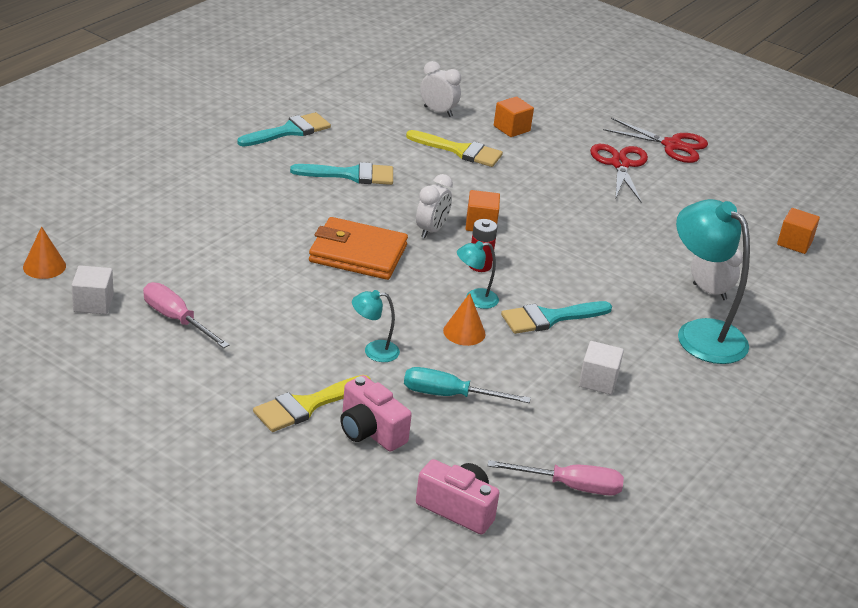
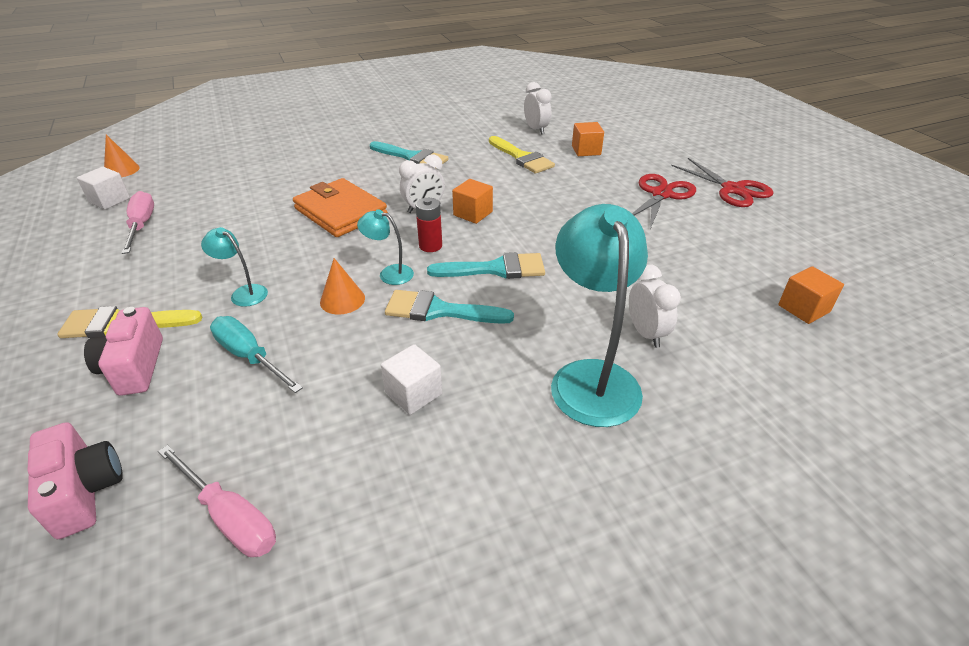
camera: 35 degrees right, 5 degrees up
turquoise brush [237,112,331,147] -> turquoise brush moved to [427,252,545,279]

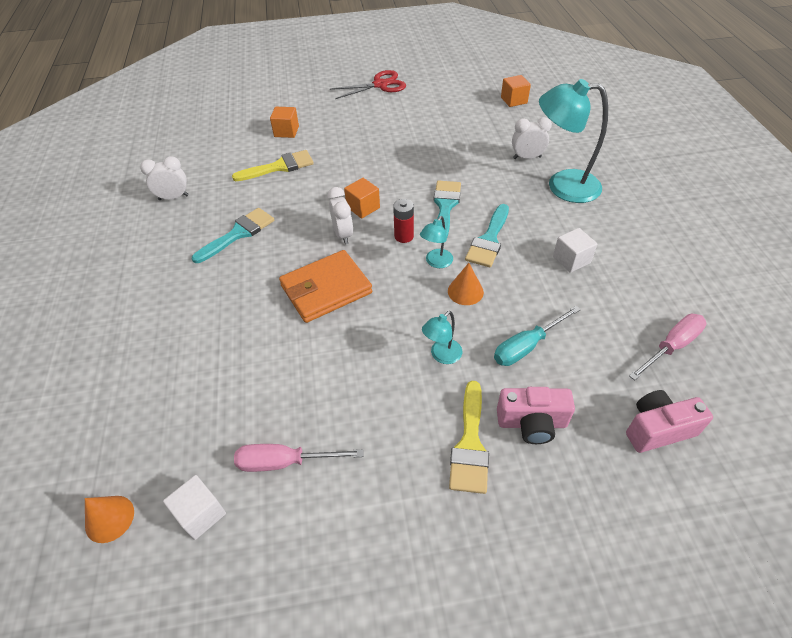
camera: 75 degrees left, 10 degrees up
white clock [524,82,552,135] -> white clock moved to [140,156,189,200]
red scissors [632,174,696,229] -> none

